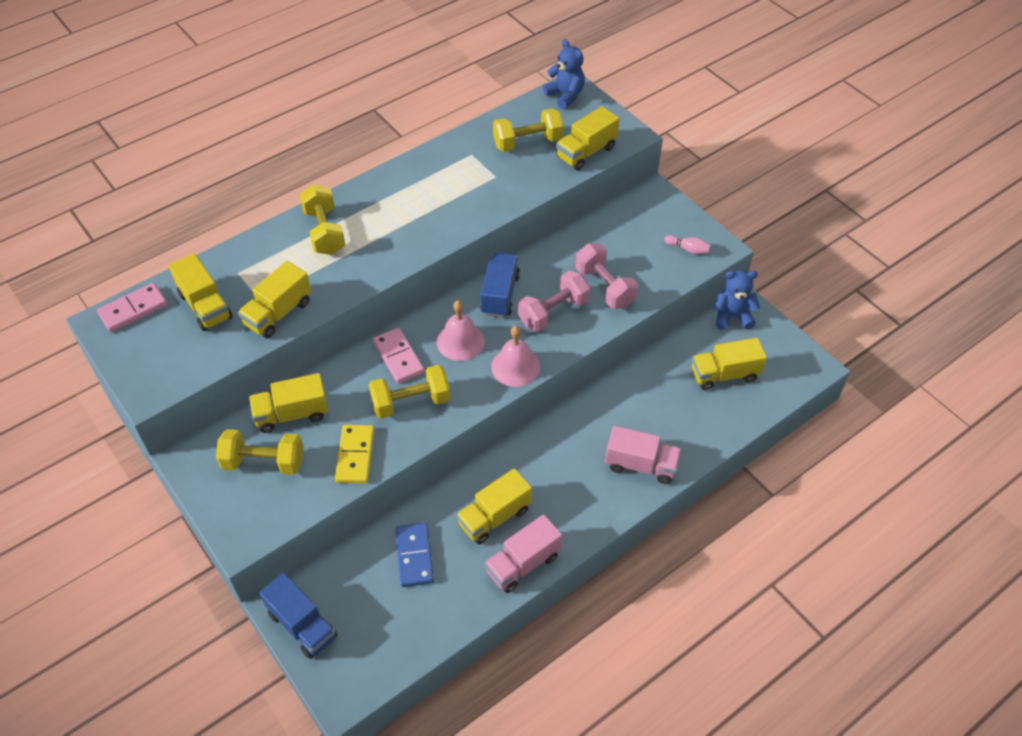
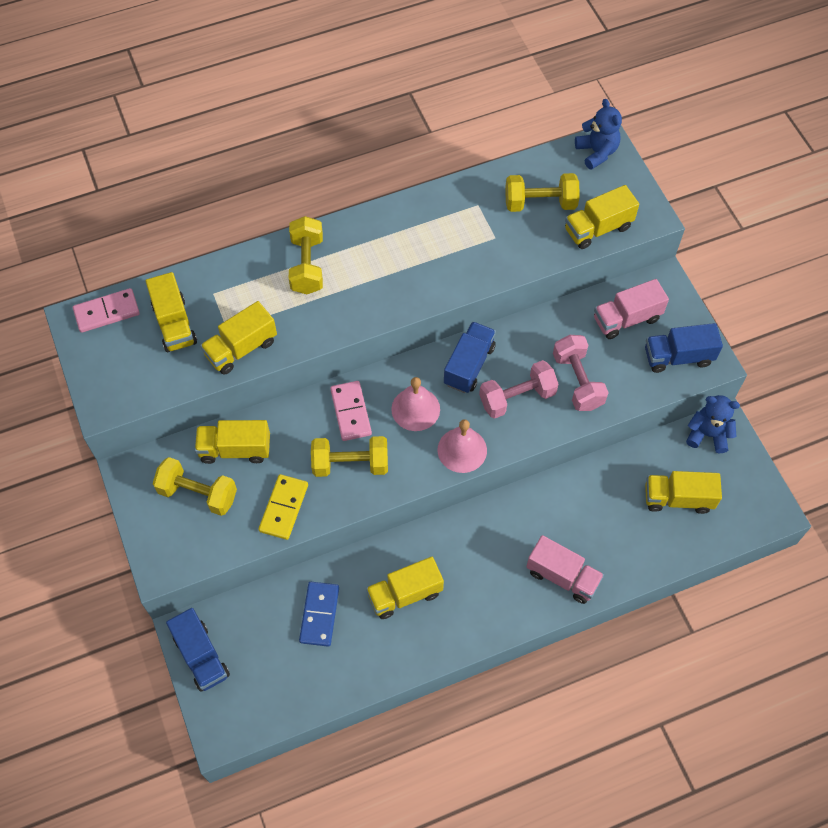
camera: 15 degrees right, 10 degrees up
pink truck [484,514,562,593] -> pink truck moved to [594,279,669,339]
pink bowling pin [664,235,711,254] -> blue truck [645,323,723,373]

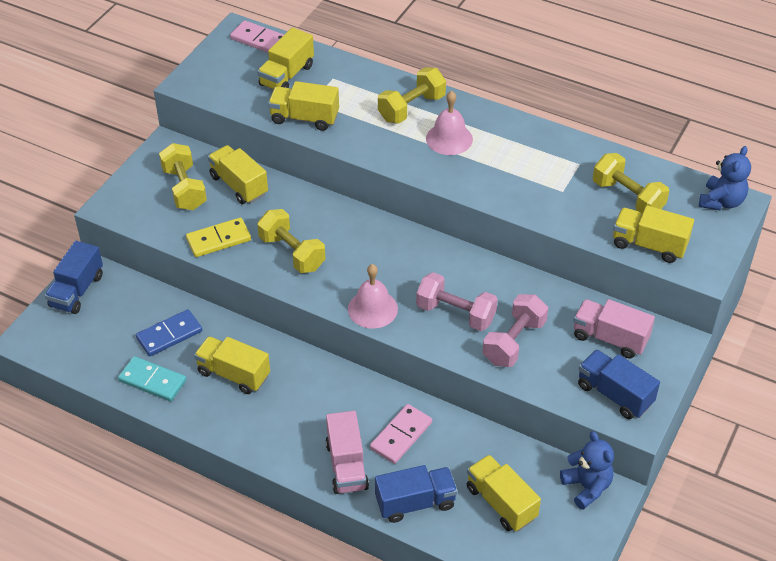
camera: 50 degrees right, 15 degrees down
pink domino [330,381,372,441] -> pink domino moved to [370,404,432,464]
pink bell [391,377,440,431] -> pink bell moved to [426,91,473,155]
blue truck [444,321,496,393] -> blue truck moved to [375,465,457,523]
none -> turquoise domino [118,356,186,402]

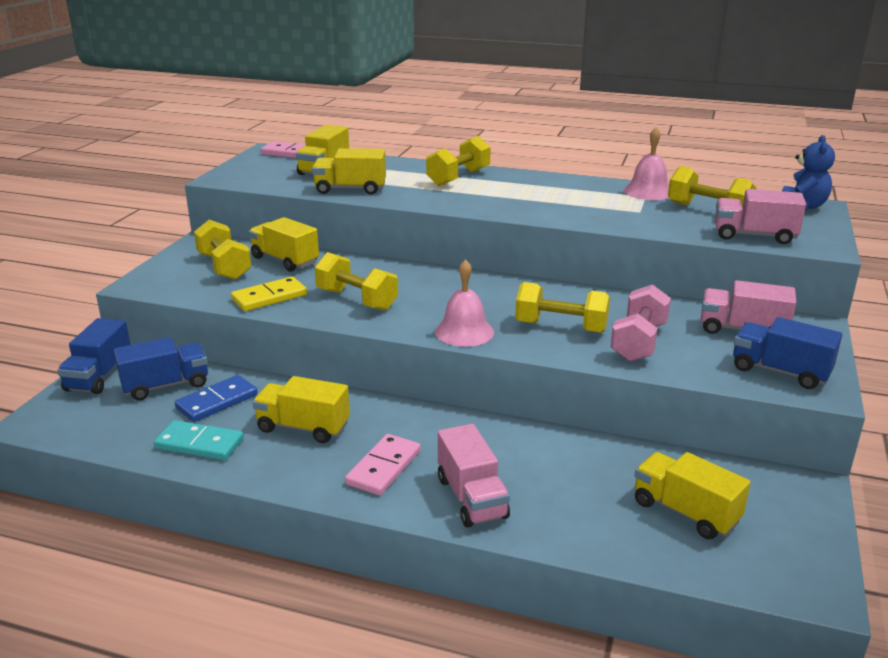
camera: 10 degrees left, 20 degrees down
pink domino [370,404,432,464] -> pink domino moved to [345,434,421,496]
blue truck [375,465,457,523] -> blue truck moved to [114,337,208,401]
pink dumbbell [416,272,498,331] -> yellow dumbbell [515,282,610,333]
pink bell [426,91,473,155] -> pink bell moved to [624,127,669,200]
blue teddy bear [560,431,614,510] -> none
yellow truck [613,206,694,263] -> pink truck [715,189,806,244]

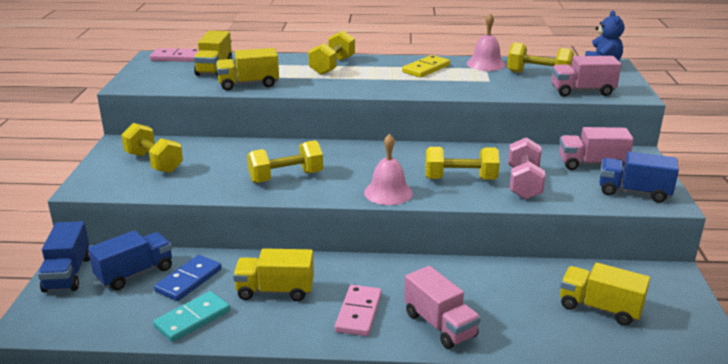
camera: 15 degrees left, 0 degrees up
turquoise domino [154,420,244,460] -> turquoise domino turned 45 degrees counterclockwise [153,291,230,342]
yellow domino [231,277,307,311] -> yellow domino moved to [402,55,450,78]
yellow truck [249,217,319,272] -> none
yellow dumbbell [315,252,398,311] -> yellow dumbbell turned 45 degrees counterclockwise [247,140,323,183]

